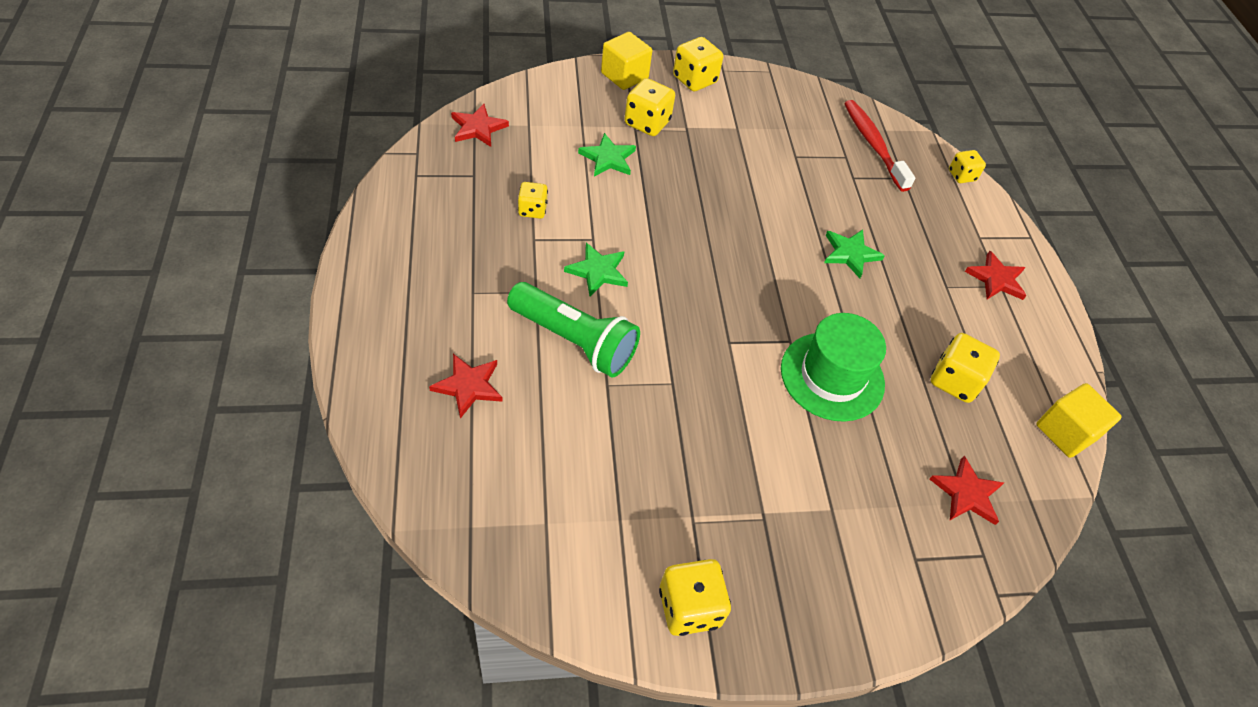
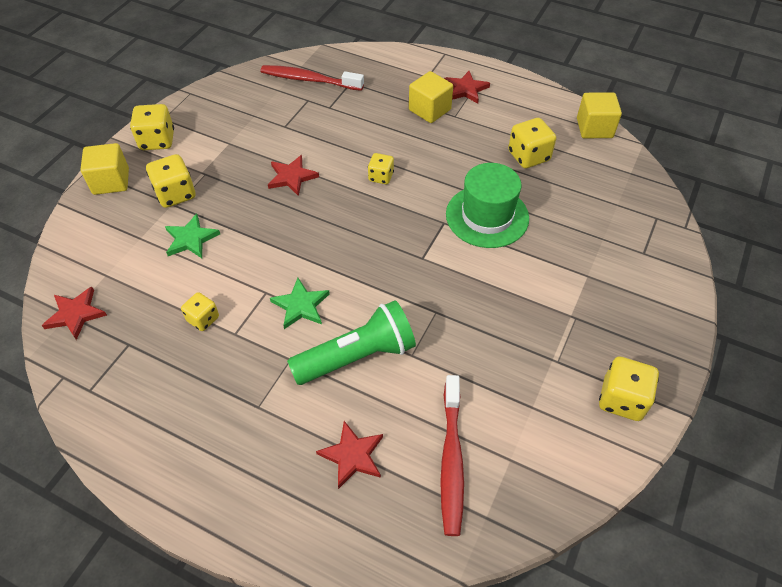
camera: 50 degrees left, 0 degrees up
green star [824,230,885,278] -> none
red star [930,456,1004,525] -> red star moved to [268,155,319,196]
yellow dice [949,150,986,183] -> yellow dice moved to [368,153,394,184]
none -> yellow cube [409,71,453,123]
none -> red toothbrush [440,375,464,536]

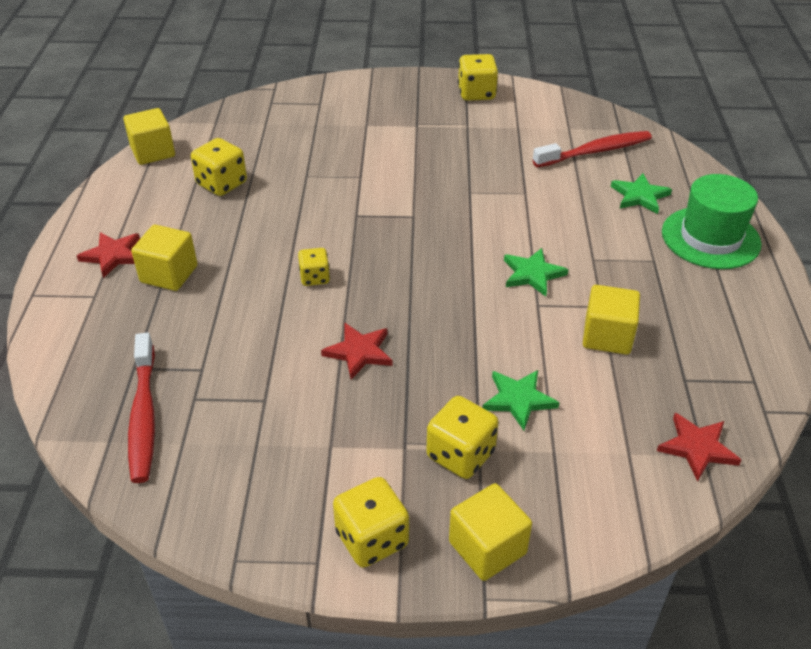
camera: 115 degrees left, 10 degrees down
yellow dice [181,292,219,331] -> yellow cube [583,285,640,355]
green flashlight [287,300,416,385] -> none
red star [316,421,383,489] -> green star [611,173,672,214]
green hat [446,163,529,248] -> green hat moved to [662,174,762,269]

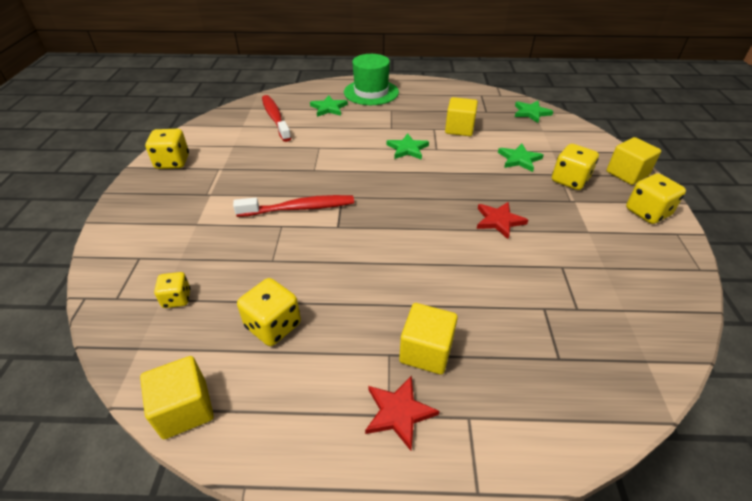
camera: 90 degrees left, 0 degrees up
red toothbrush [128,333,155,483] -> red toothbrush moved to [233,195,354,217]
yellow dice [298,248,330,286] -> yellow dice moved to [154,272,190,308]
red star [657,413,741,482] -> green star [515,101,553,123]

